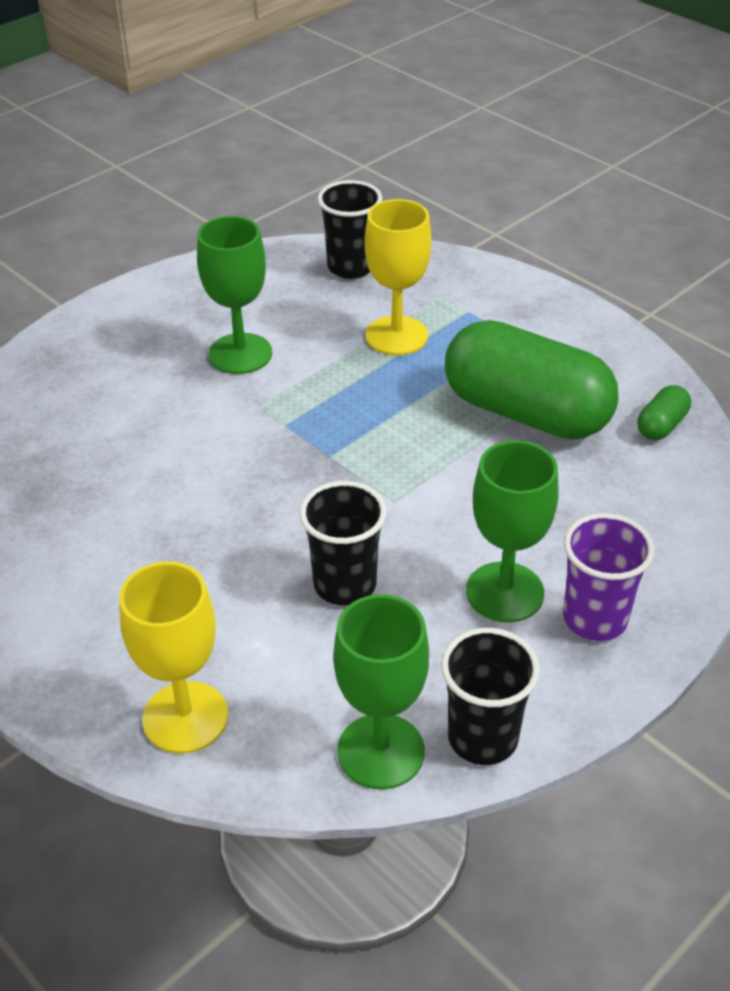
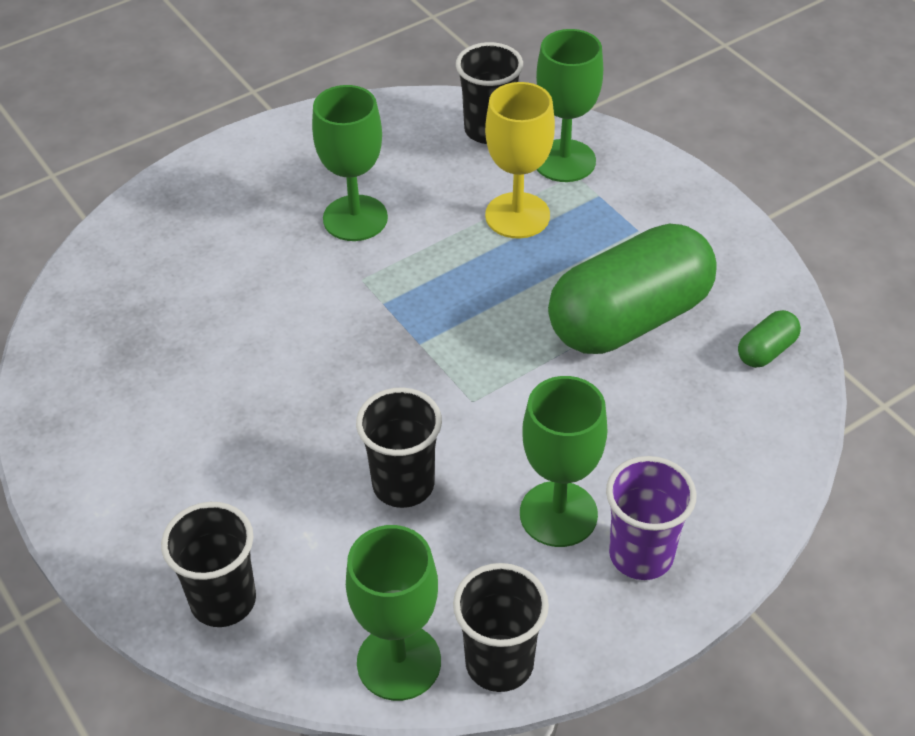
camera: 10 degrees right, 5 degrees up
yellow goblet [119,562,228,754] -> black cup [161,502,256,627]
green capsule [445,320,619,440] -> green capsule turned 75 degrees counterclockwise [548,224,717,354]
none -> green goblet [536,29,603,182]

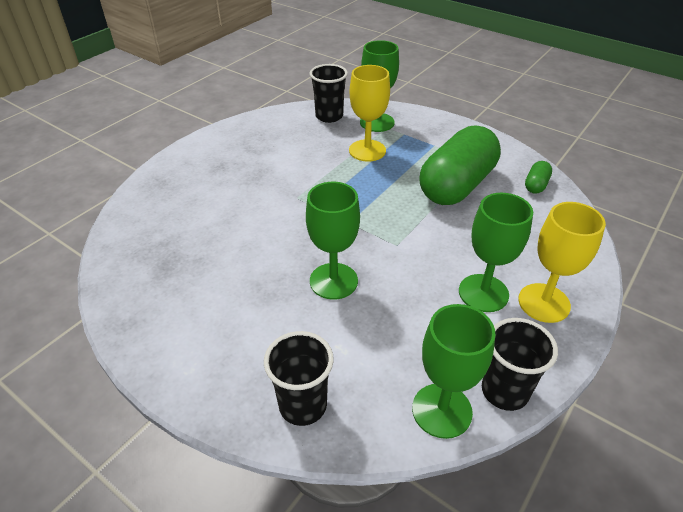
camera: 20 degrees left, 5 degrees down
green goblet [312,85,388,241] -> green goblet moved to [306,182,360,300]
black cup [356,387,442,508] -> none
purple cup [606,456,696,580] -> yellow goblet [518,202,606,323]

